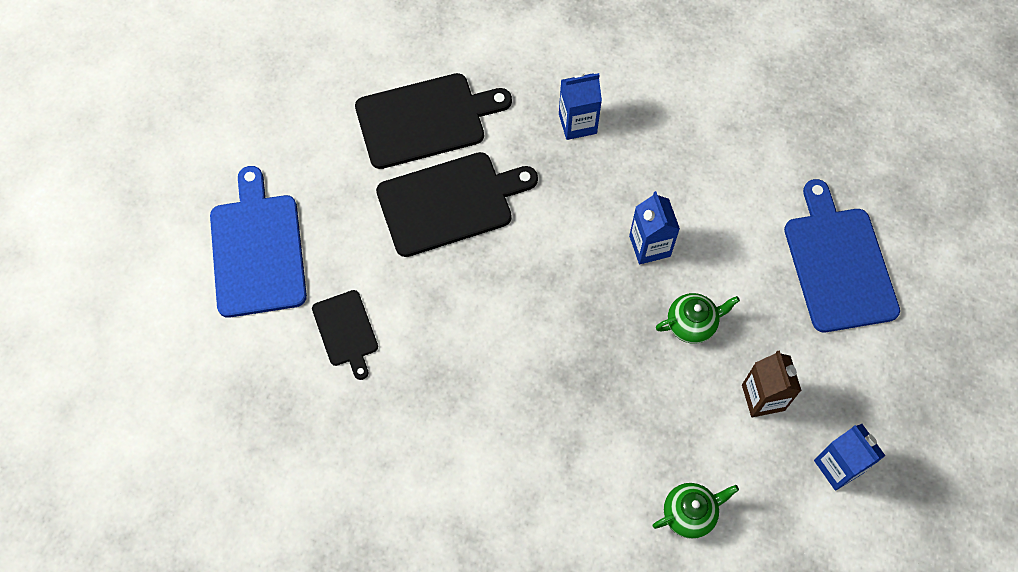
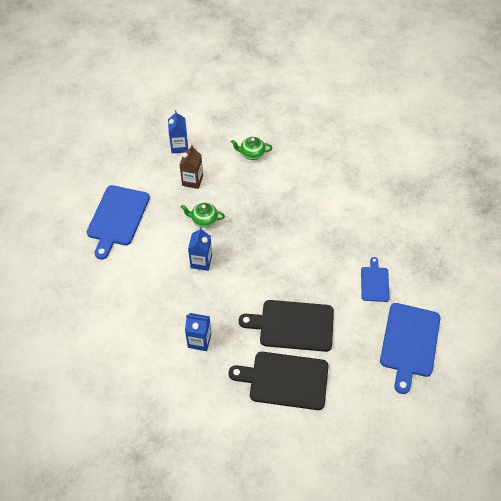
camera: 155 degrees left, 10 degrees down
black cutting board [312,290,378,380] -> blue cutting board [361,257,390,302]

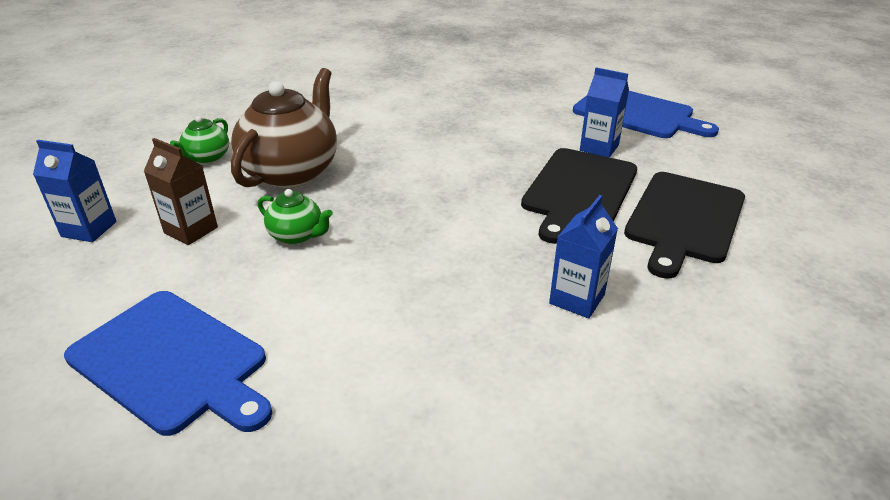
camera: 70 degrees left, 20 degrees down
green teapot [181,203,225,228] -> green teapot turned 90 degrees counterclockwise [258,189,333,245]
blue carton [188,227,212,271] -> blue carton moved to [580,67,629,158]
blue cutting board [361,257,390,302] -> none
none -> brown teapot [231,68,337,188]

